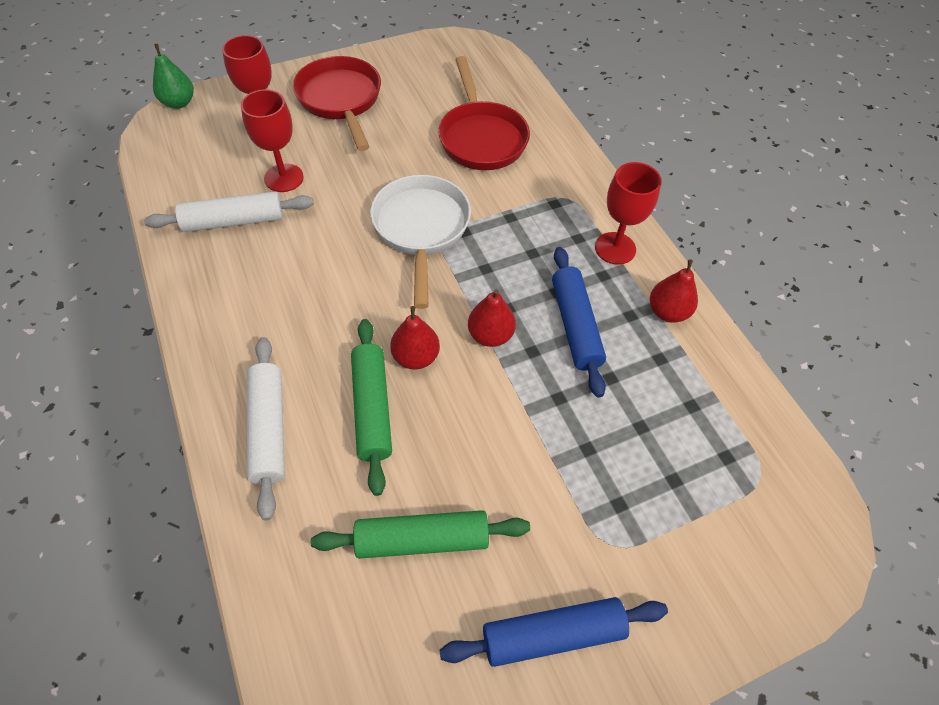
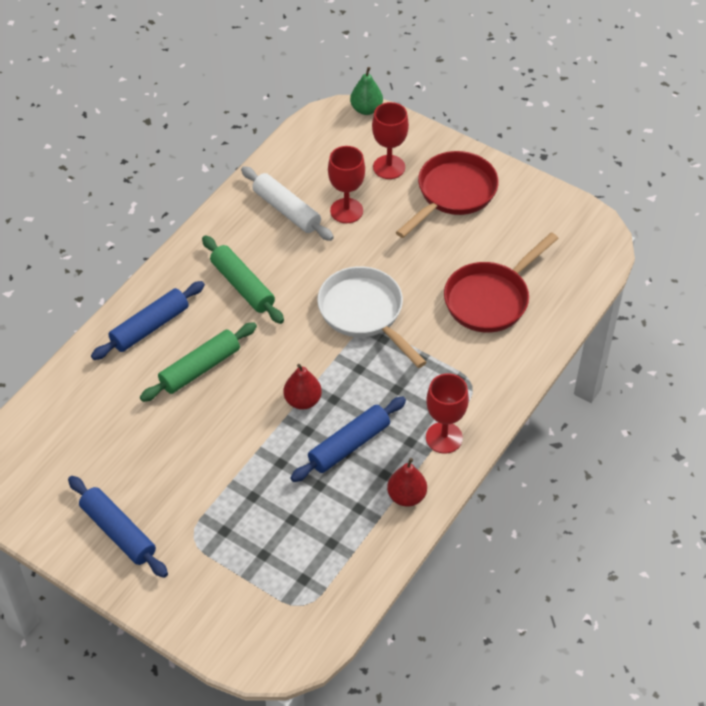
camera: 60 degrees right, 5 degrees down
white rolling pin [247,337,285,520] -> blue rolling pin [91,281,205,360]
green rolling pin [311,510,530,559] -> green rolling pin moved to [202,235,284,324]
white pan [370,175,471,309] -> white pan turned 90 degrees counterclockwise [317,266,427,368]
red pear [390,306,440,369] -> none

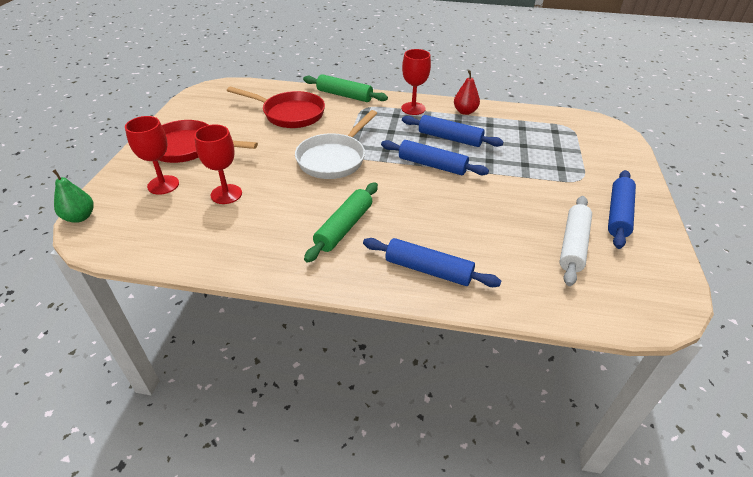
camera: 115 degrees left, 10 degrees down
green rolling pin [140,322,257,402] -> green rolling pin moved to [303,74,388,102]
white rolling pin [241,166,334,241] -> white rolling pin moved to [559,196,592,286]
red pear [284,364,322,410] -> blue rolling pin [381,140,489,175]

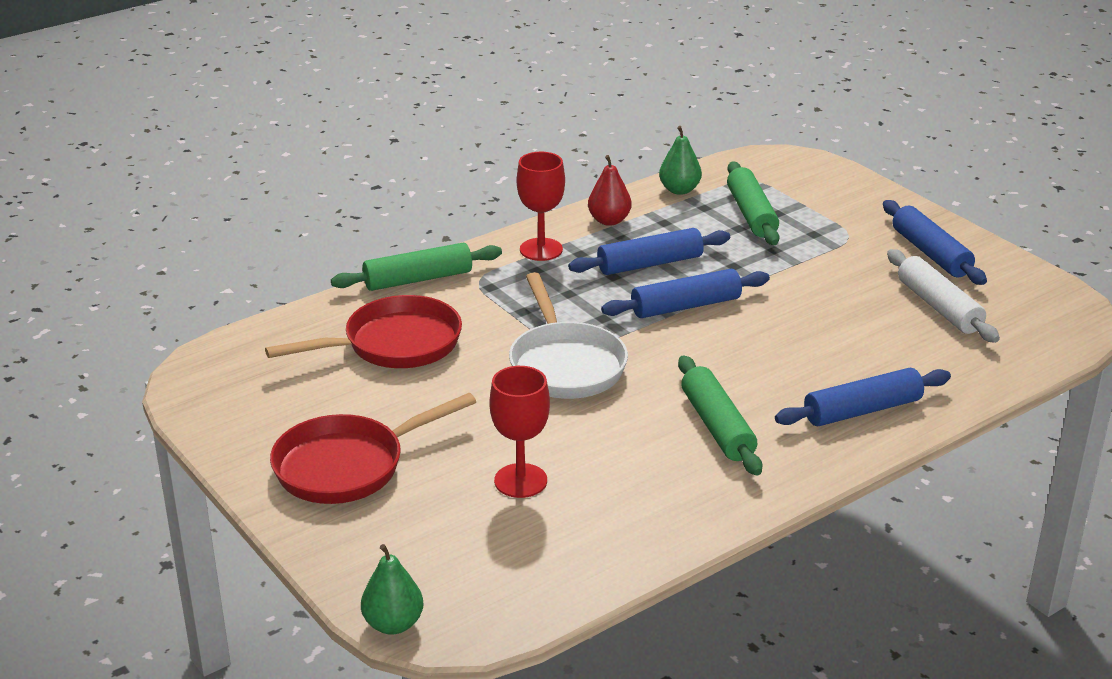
camera: 45 degrees left, 10 degrees down
red goblet [125,116,179,195] -> none
none -> green pear [659,126,702,195]
none -> green rolling pin [727,162,779,245]

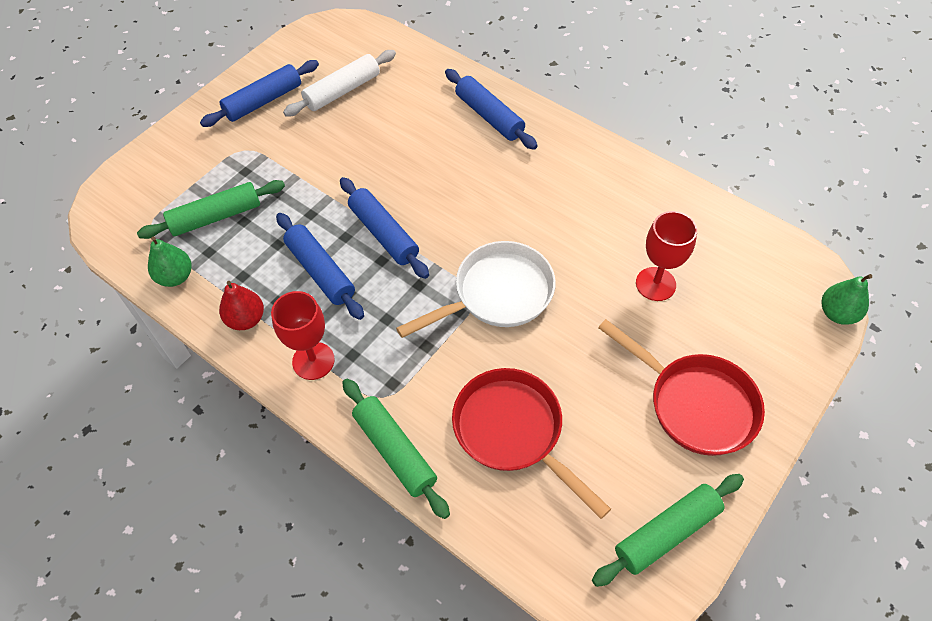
camera: 105 degrees left, 25 degrees up
green rolling pin [678,356,762,475] -> green rolling pin moved to [592,474,744,587]

